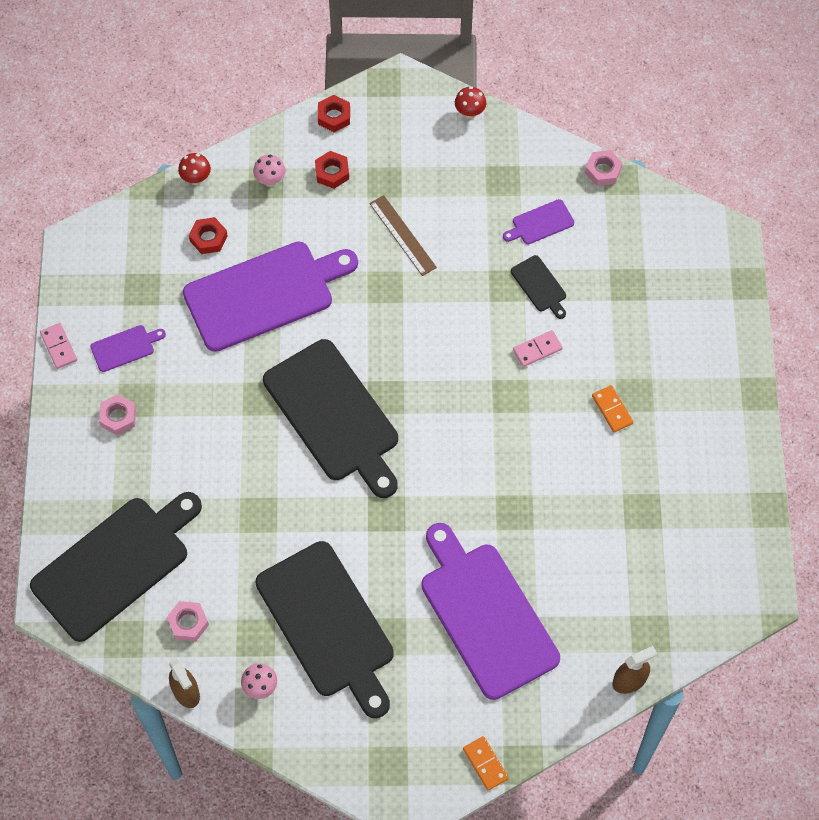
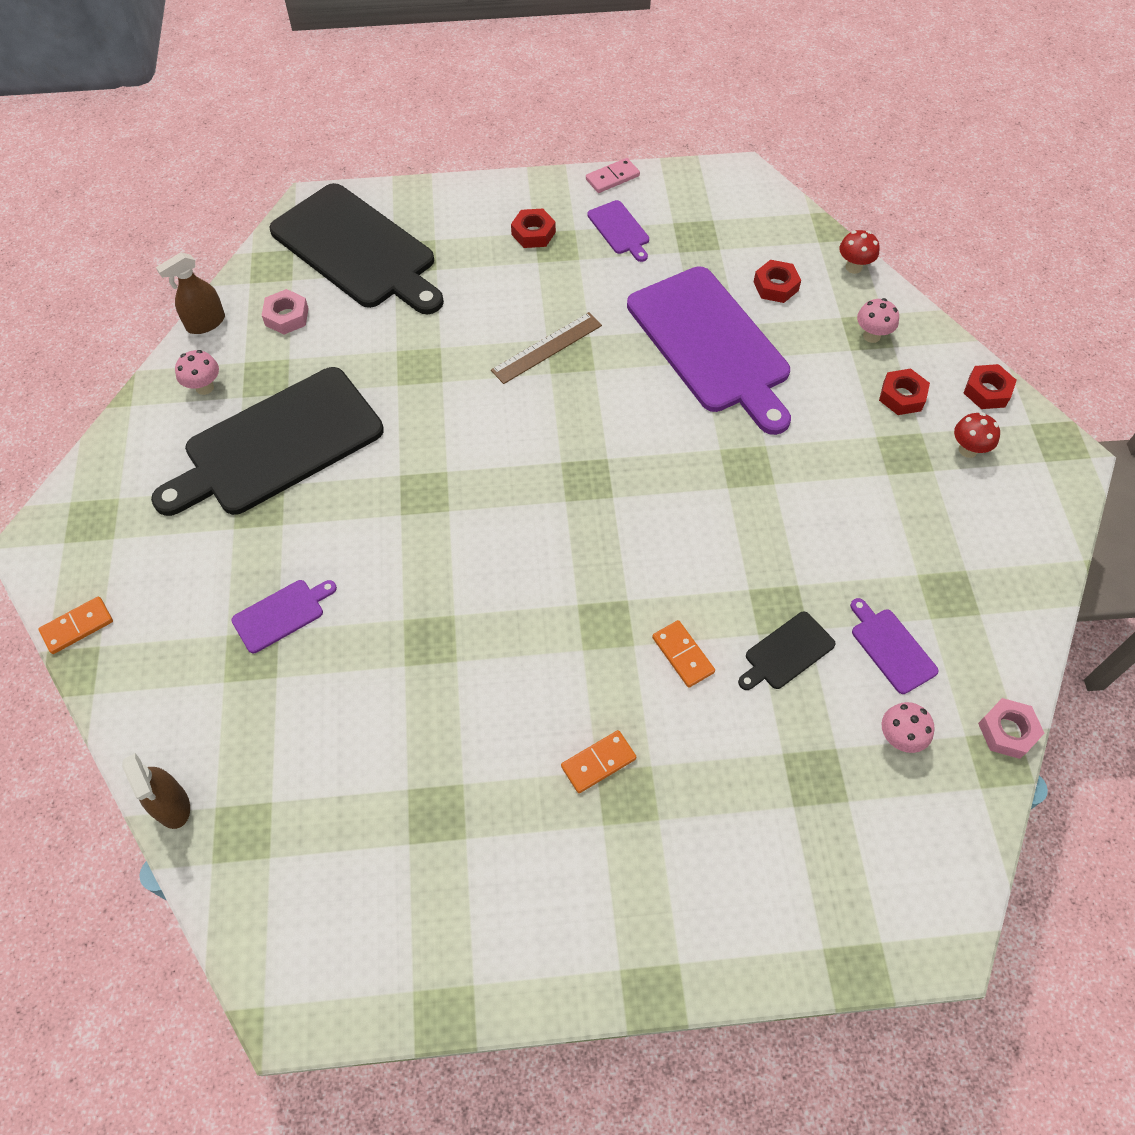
camera: 85 degrees right, 5 degrees down
pink nut [99,394,136,435] -> red nut [511,209,556,248]
black cutting board [263,339,398,498] -> none
brown ruler [369,195,437,276] -> brown ruler moved to [491,312,602,384]
purple cutting board [421,523,560,700] -> purple cutting board [231,580,337,653], size x0.42
red mushroom [455,86,486,119] -> red mushroom moved to [954,412,1000,458]
pink domino [513,330,563,367] -> orange domino [652,620,715,688]
none -> pink mushroom [882,702,935,753]

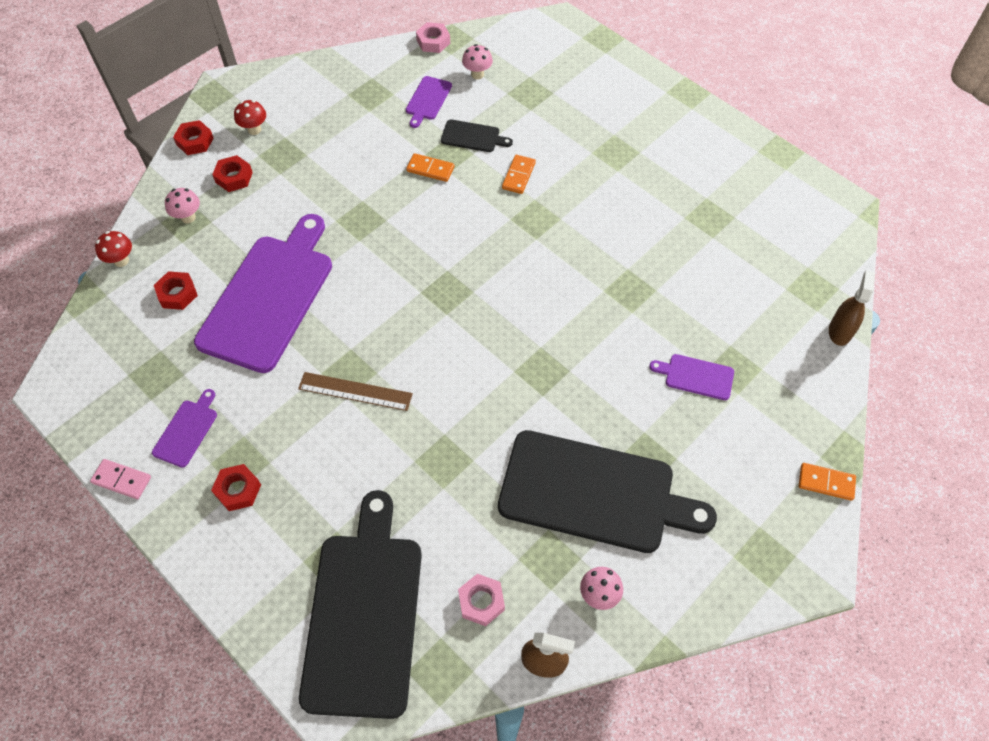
camera: 130 degrees left, 0 degrees up
orange domino [561,730,636,793] -> orange domino moved to [406,153,454,182]

